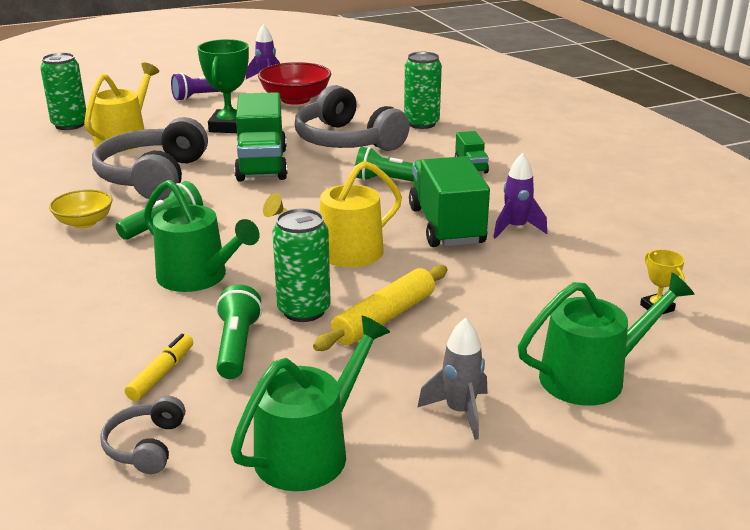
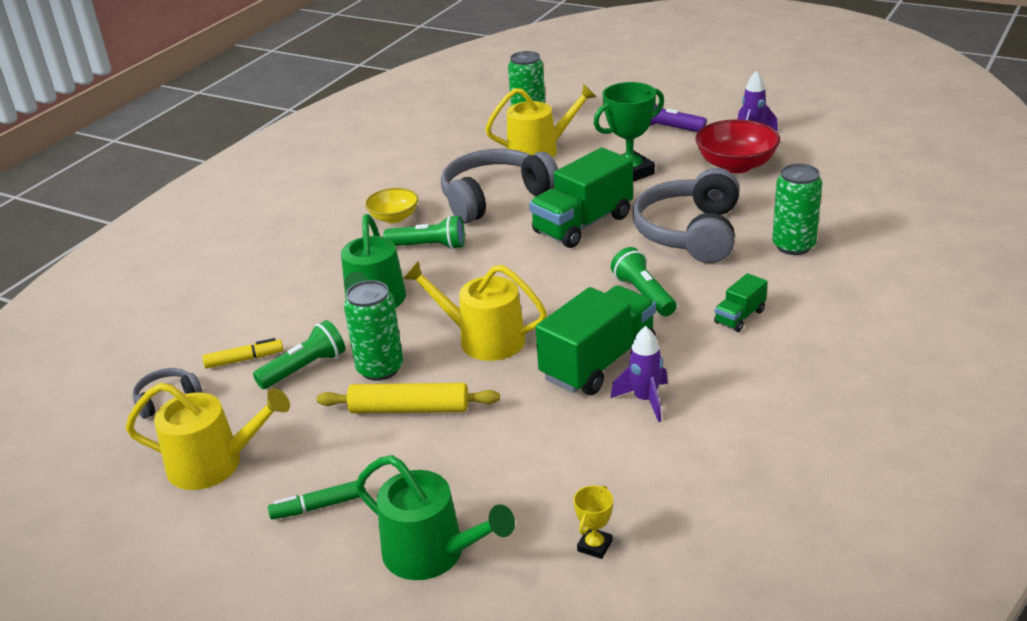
camera: 55 degrees right, 5 degrees up
green watering can [231,316,390,491] -> yellow watering can [126,383,290,490]
grey rocket [417,318,487,440] -> green marker [268,481,360,520]

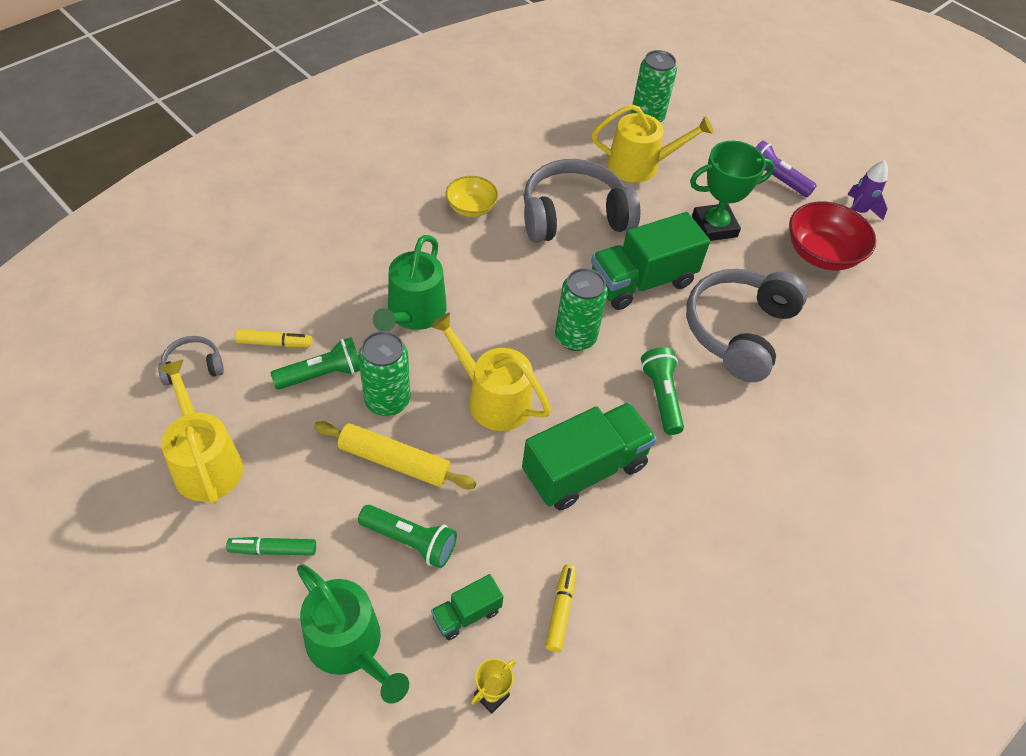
camera: 10 degrees right, 20 degrees up
yellow watering can [126,383,290,490] -> yellow watering can turned 135 degrees counterclockwise [158,359,243,504]
green flashlight [383,215,465,250] -> green flashlight moved to [358,505,457,568]
purple rocket [611,326,668,422] -> none
green truck [714,273,768,332] -> green truck moved to [431,574,504,640]
green can [772,163,822,255] -> green can moved to [555,268,608,351]
none -> yellow marker [545,564,576,652]

